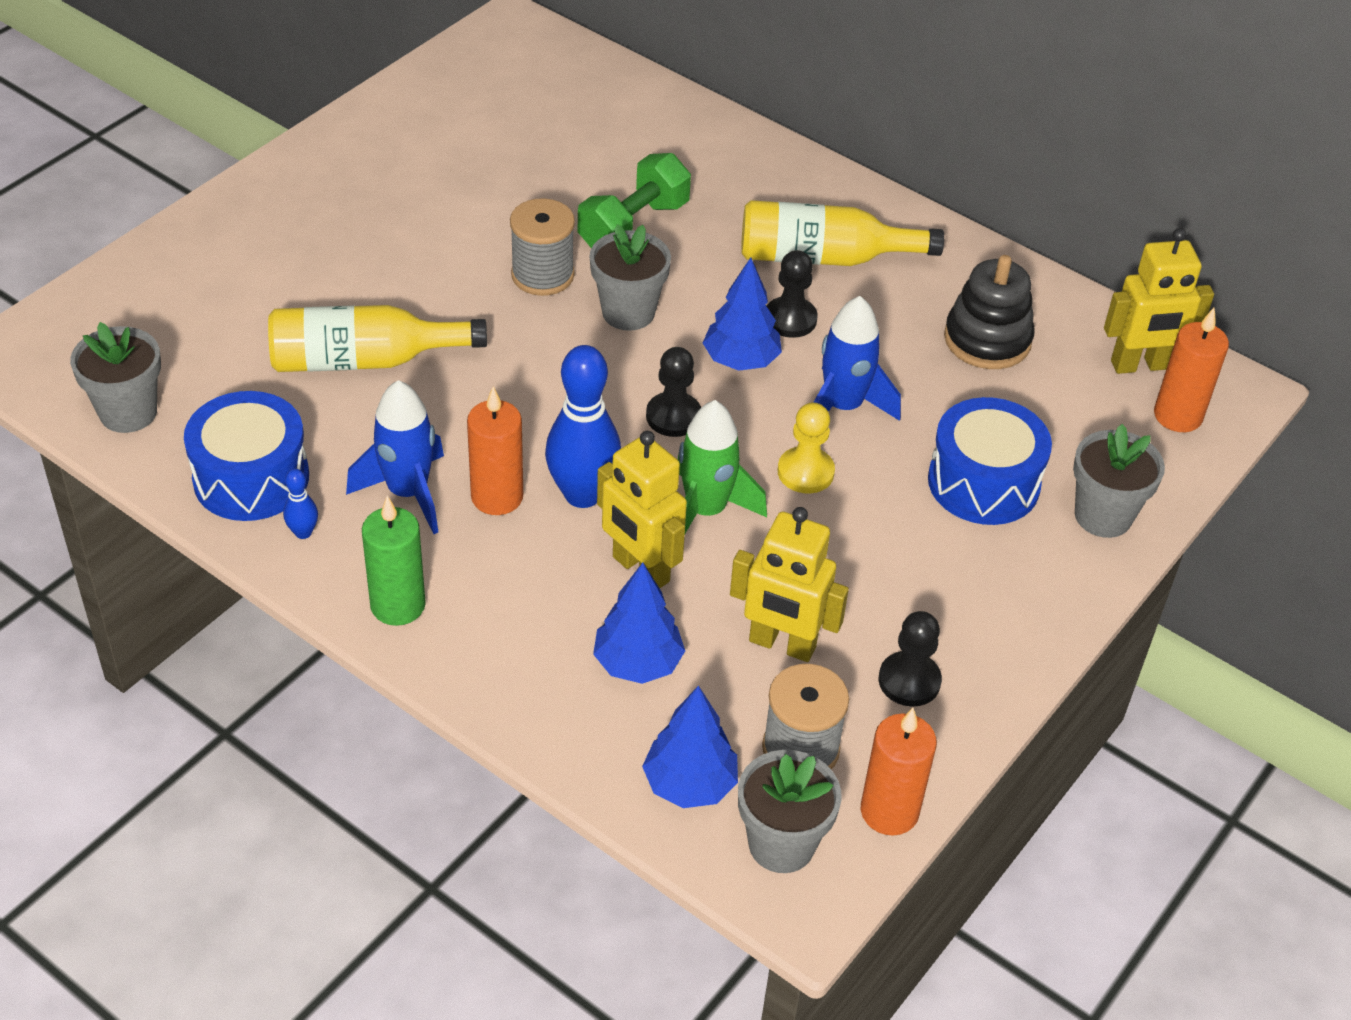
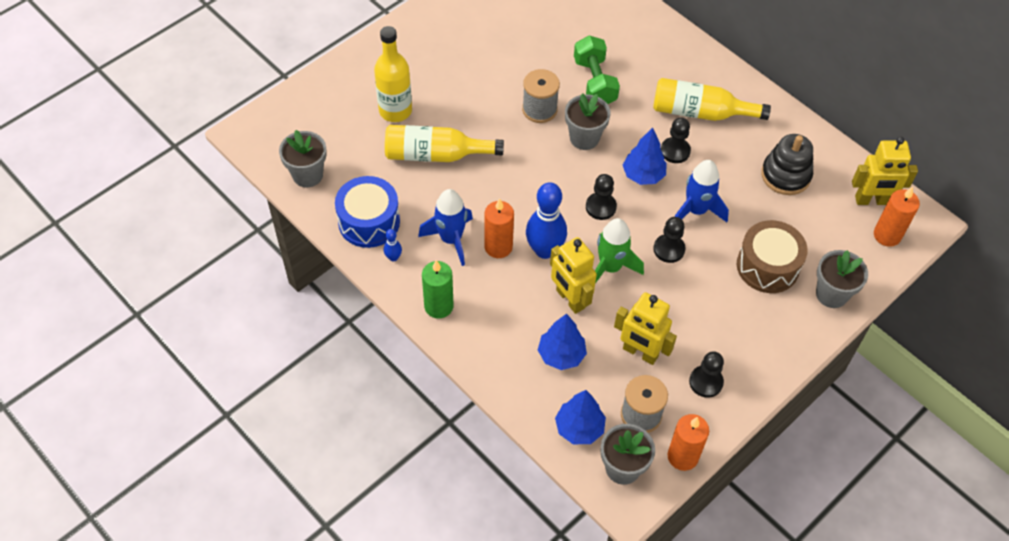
camera: 10 degrees right, 10 degrees up
green dumbbell [578,153,691,248] -> green dumbbell turned 60 degrees counterclockwise [574,35,620,104]
yellow pawn [778,402,835,493] -> black pawn [653,217,686,263]
blue drum [928,397,1052,525] -> brown drum [737,220,808,293]
none -> yellow bottle [374,26,412,122]

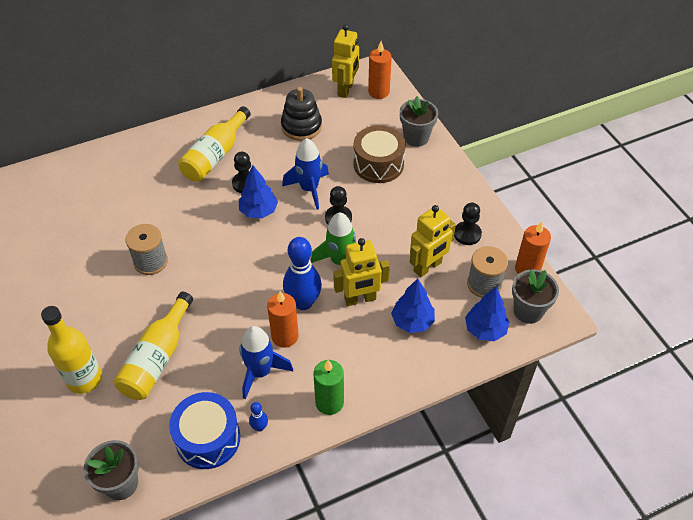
camera: 70 degrees left, 5 degrees down
grey flower pot [565,93,611,150] -> none
green dumbbell [574,35,620,104] -> none
black pawn [586,174,617,220] -> none

